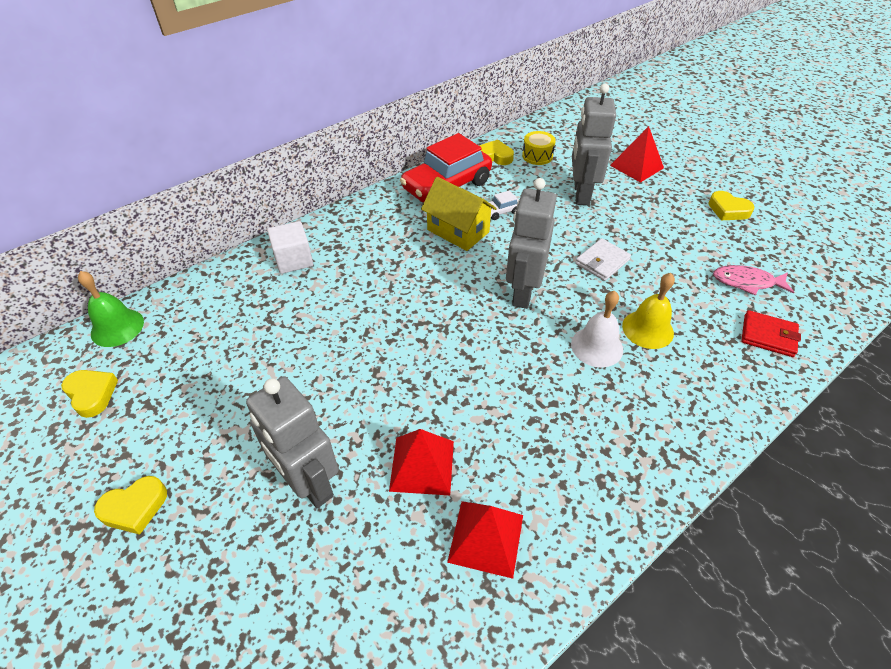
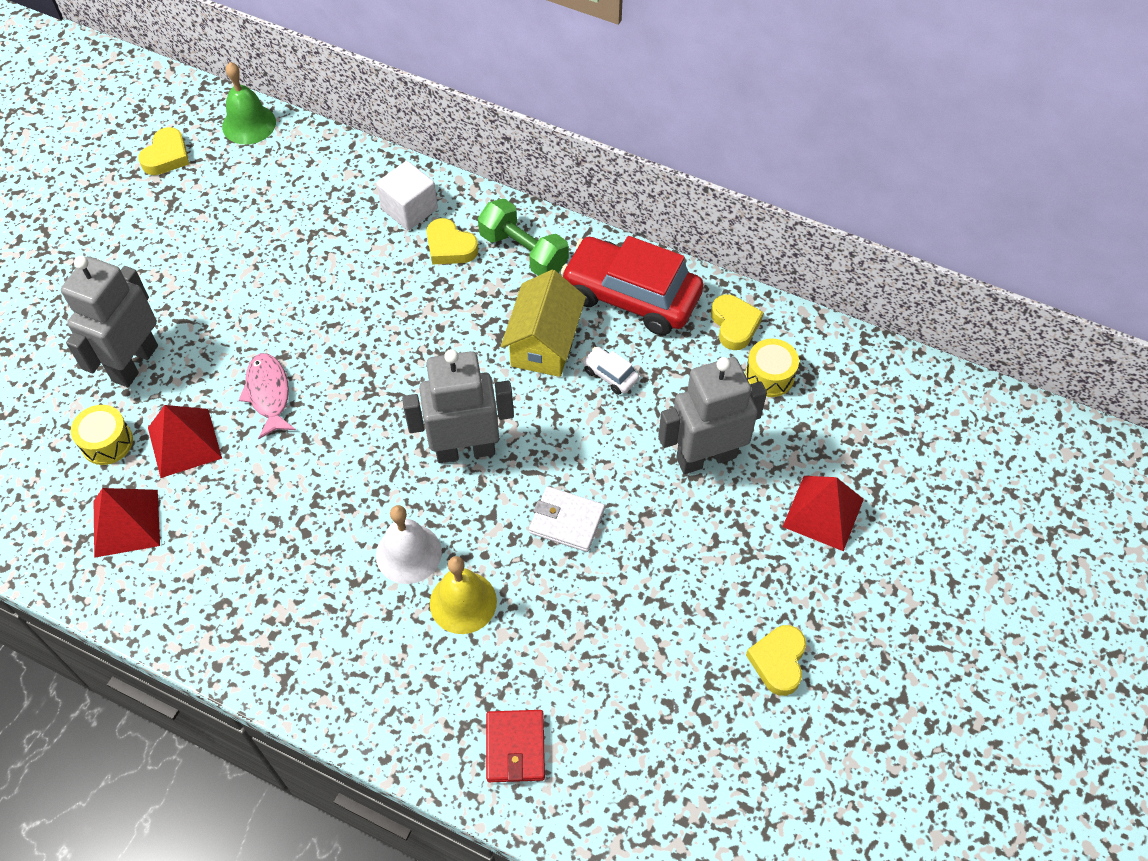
camera: 65 degrees right, 10 degrees up
yellow heart [94,476,167,535] -> yellow heart moved to [426,218,478,264]
pink fish [713,265,794,296] -> pink fish moved to [239,353,296,439]
none -> yellow drum [71,405,133,465]
none -> green dumbbell [478,199,569,276]

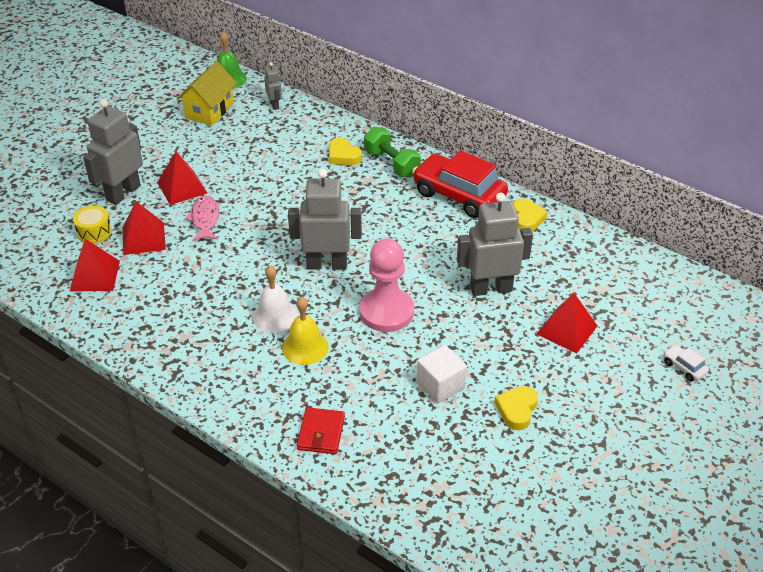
camera: 10 degrees right, 15 degrees down
yellow heart [138,127,189,175] -> none
white cube [376,161,438,230] -> white cube moved to [417,345,467,403]
yellow house [501,270,586,377] -> yellow house moved to [177,61,237,126]
white wallet [529,486,605,552] -> pink pawn [359,239,414,332]
white car [582,347,639,395] -> white car moved to [663,345,709,382]
yellow drum [745,339,799,397] -> none
none -> red pyramid [157,151,207,205]
none -> grey robot [264,62,282,110]

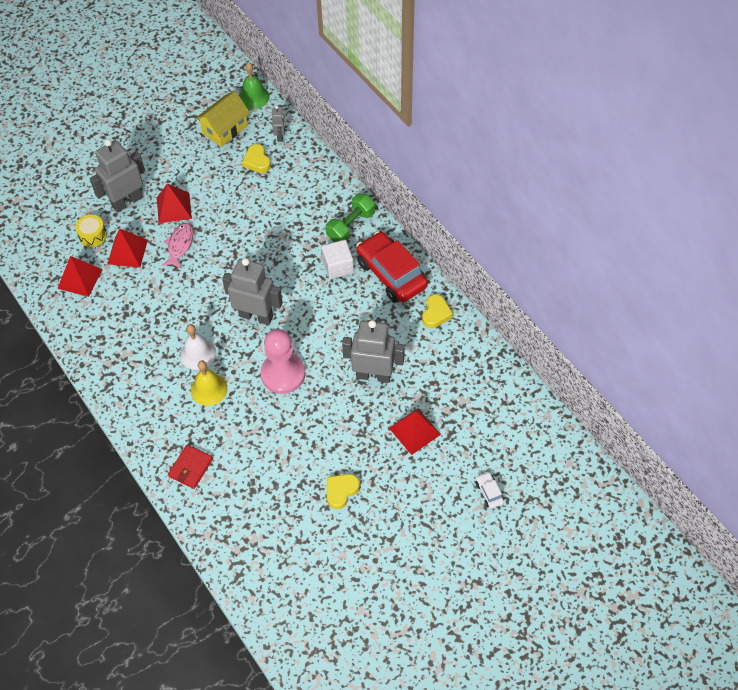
camera: 20 degrees right, 15 degrees up
yellow heart [329,137,362,165] -> yellow heart moved to [242,144,271,173]
green dumbbell [364,127,421,178] -> green dumbbell turned 60 degrees clockwise [326,193,375,242]
white cube [417,345,467,403] -> white cube moved to [322,240,354,279]

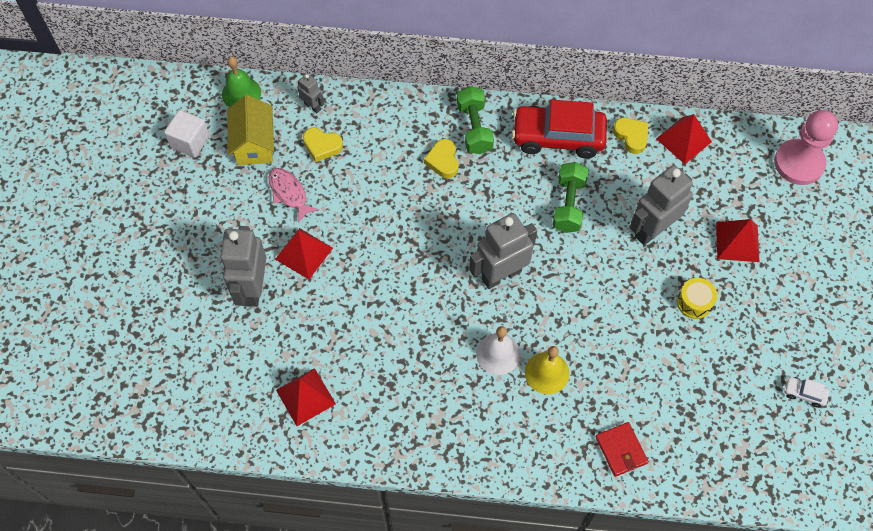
camera: 50 degrees left, 5 degrees up
yellow drum [75,215,107,247] -> yellow drum moved to [677,278,717,319]
red pyramid [107,228,148,267] -> red pyramid moved to [656,114,712,164]
pink fish [162,223,194,269] -> pink fish moved to [269,168,319,223]
pink pawn [260,329,305,394] -> pink pawn moved to [774,110,838,185]
white cube [322,240,354,279] -> white cube moved to [164,110,210,158]
yellow heart [327,474,360,509] -> yellow heart moved to [424,139,459,178]
white car [476,472,504,509] -> white car moved to [784,377,829,408]
none -> green dumbbell [553,162,588,233]

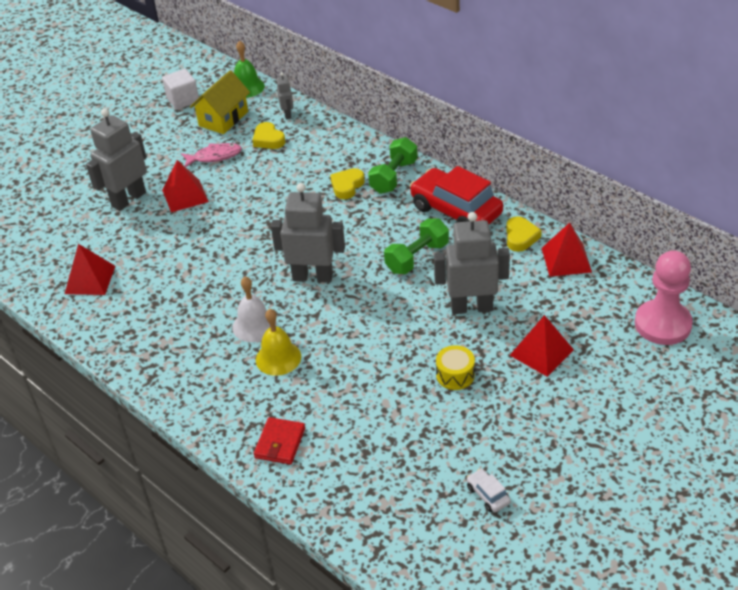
camera: 40 degrees right, 20 degrees down
pink fish [269,168,319,223] -> pink fish turned 75 degrees clockwise [181,143,242,167]

